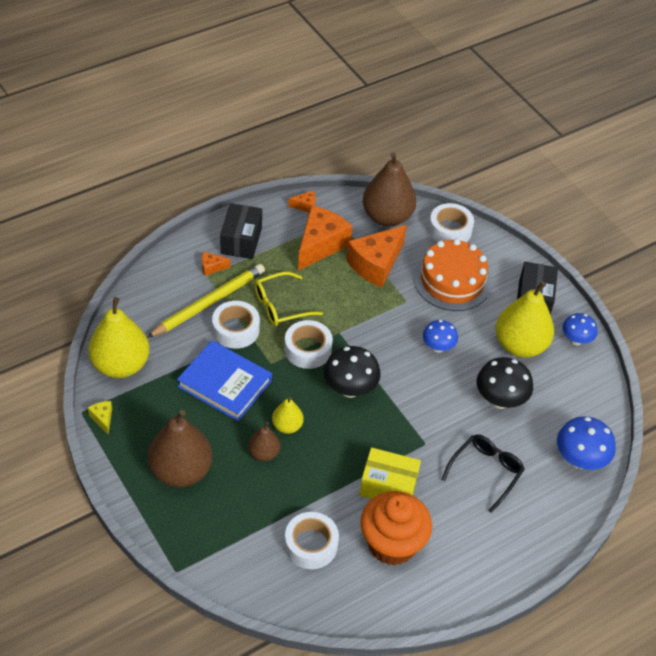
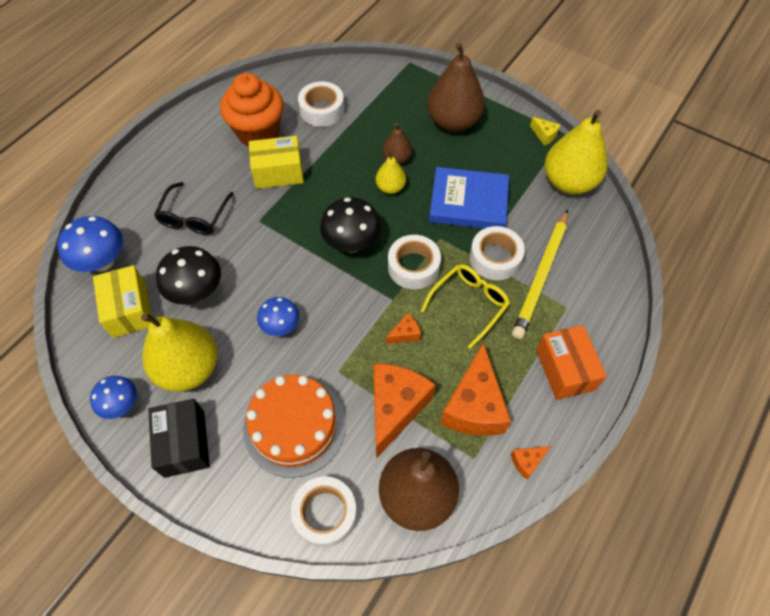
camera: 160 degrees right, 10 degrees up
orange cheese [202,252,230,276] -> orange cheese moved to [386,313,421,344]
black box [220,203,262,259] -> orange box [536,325,607,400]
none -> yellow box [93,265,152,338]

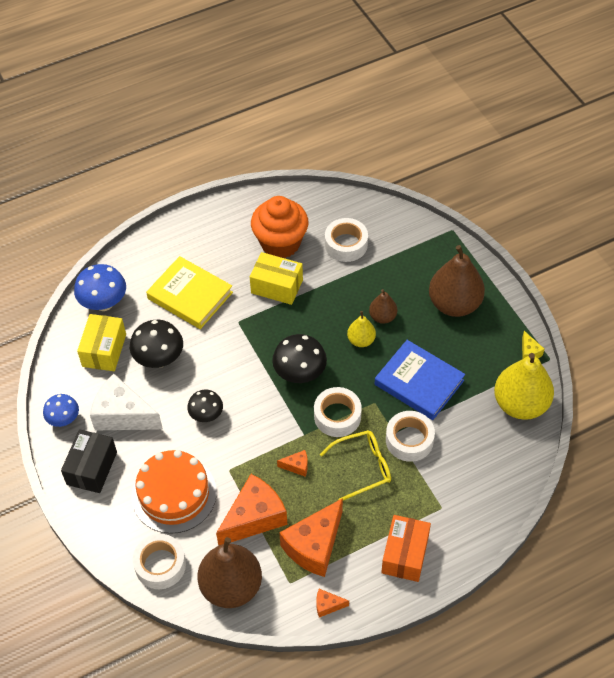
camera: 30 degrees right, 5 degrees down
yellow pear [141,313,218,391] -> white cheese [90,374,163,431]
black glasses [154,182,234,235] -> yellow book [146,256,233,329]
blue mushroom [257,297,299,336] -> black mushroom [187,390,223,422]
yellow pencil [512,209,568,339] -> none

